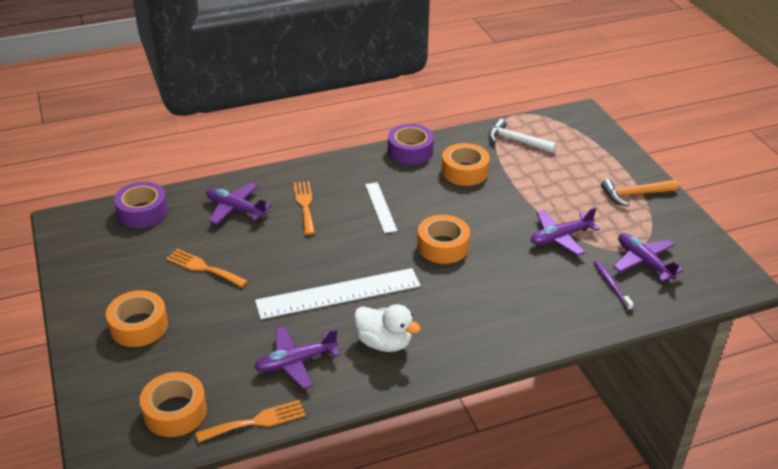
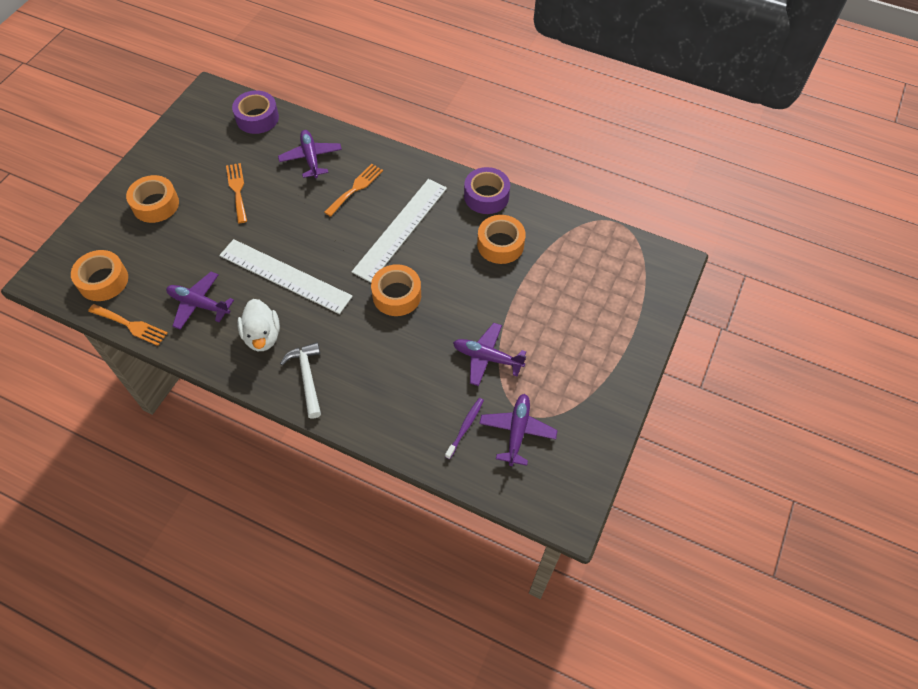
camera: 45 degrees right, 20 degrees up
white ruler [365,182,398,233] -> white ruler [352,179,447,283], size x1.84
white hammer [488,119,557,153] -> white hammer moved to [280,342,321,419]
orange hammer [601,179,678,206] -> none

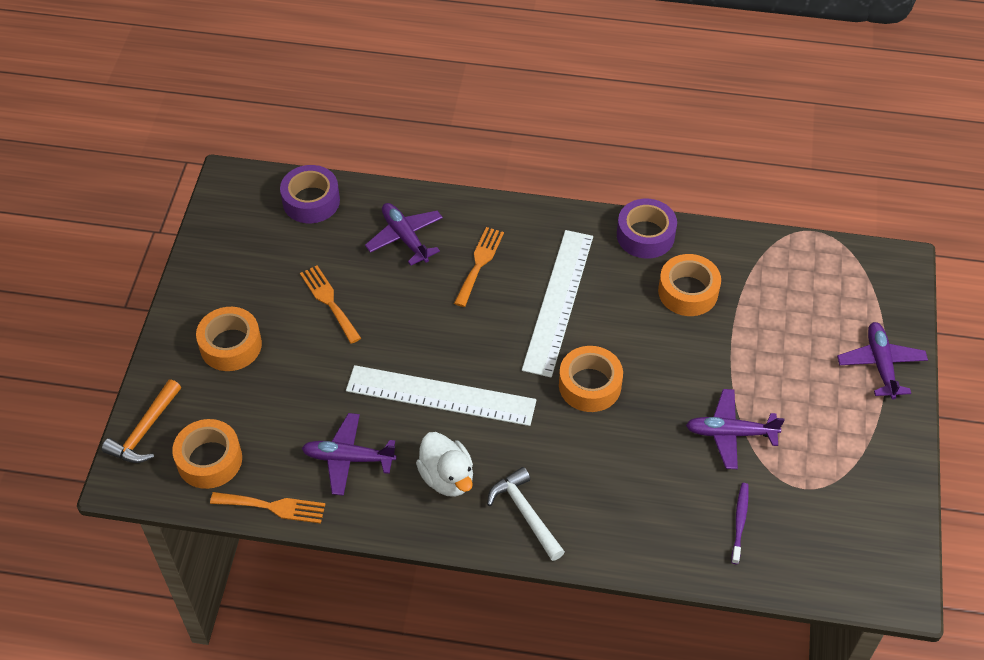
camera: 15 degrees left, 5 degrees down
purple plane [479,394,558,466] -> purple plane moved to [837,322,928,399]
none -> orange hammer [102,379,181,463]

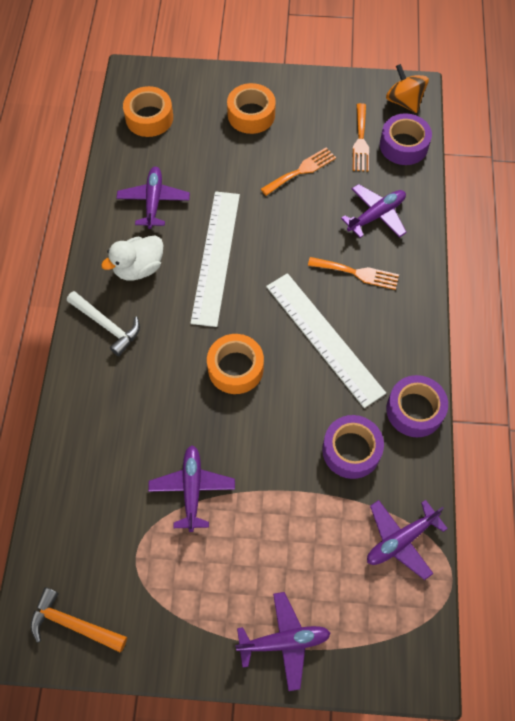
camera: 85 degrees right, 10 degrees up
orange hammer [102,379,181,463] -> orange hammer moved to [31,587,127,652]
orange fork [210,492,325,524] -> orange fork moved to [353,103,369,172]
white hammer [487,467,565,561] -> white hammer turned 75 degrees clockwise [67,291,140,356]
white ruler [522,230,593,377] -> white ruler turned 45 degrees clockwise [266,273,386,408]
orange tape [658,254,721,316] -> purple tape [322,415,384,479]
purple toothbrush [731,483,749,564] -> none
none -> purple plane [367,500,448,580]
none -> orange spinning top [386,64,429,113]

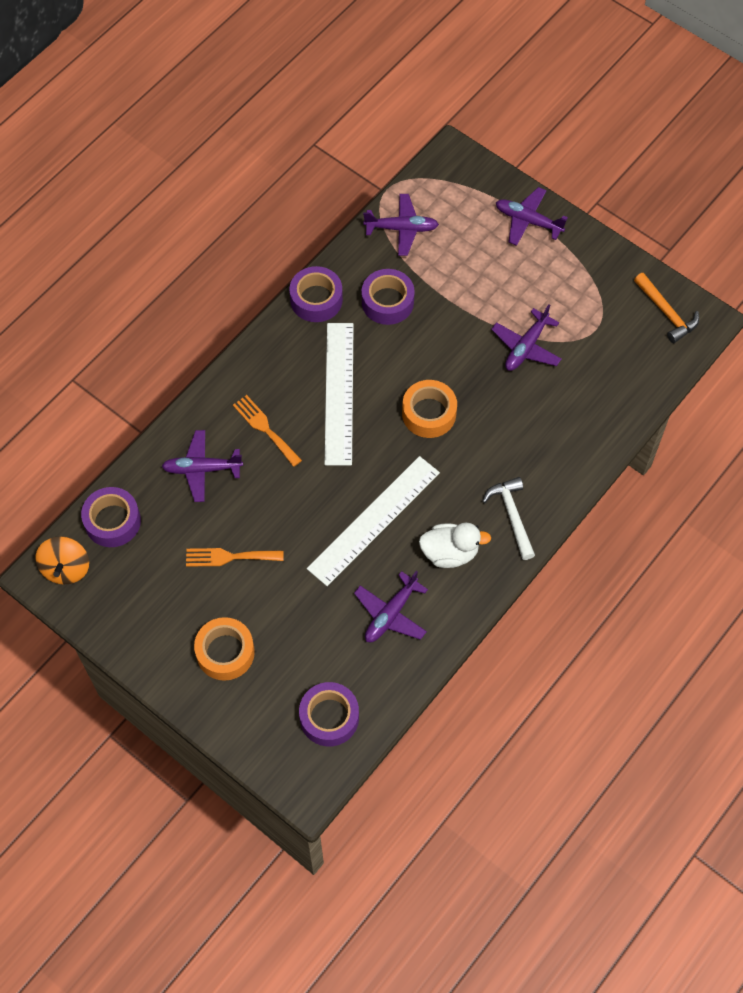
camera: 145 degrees left, 0 degrees up
orange tape [123,86,173,137] -> purple tape [299,682,359,747]
orange fork [353,103,369,172] -> none

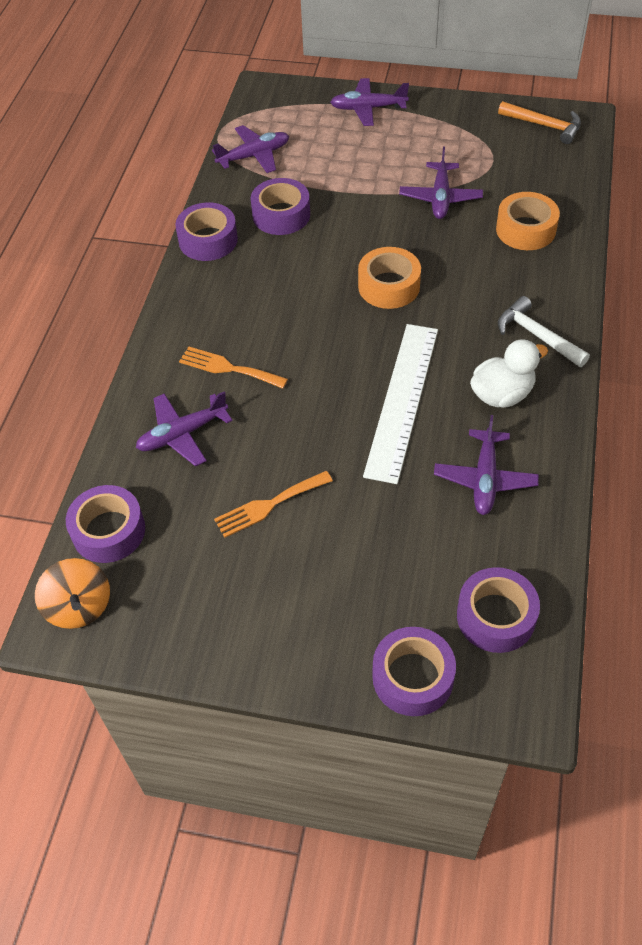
camera: 25 degrees left, 10 degrees down
orange tape [194,617,255,681] -> orange tape moved to [496,192,560,250]
white ruler [325,323,354,466] -> none
none -> purple tape [372,627,456,716]

